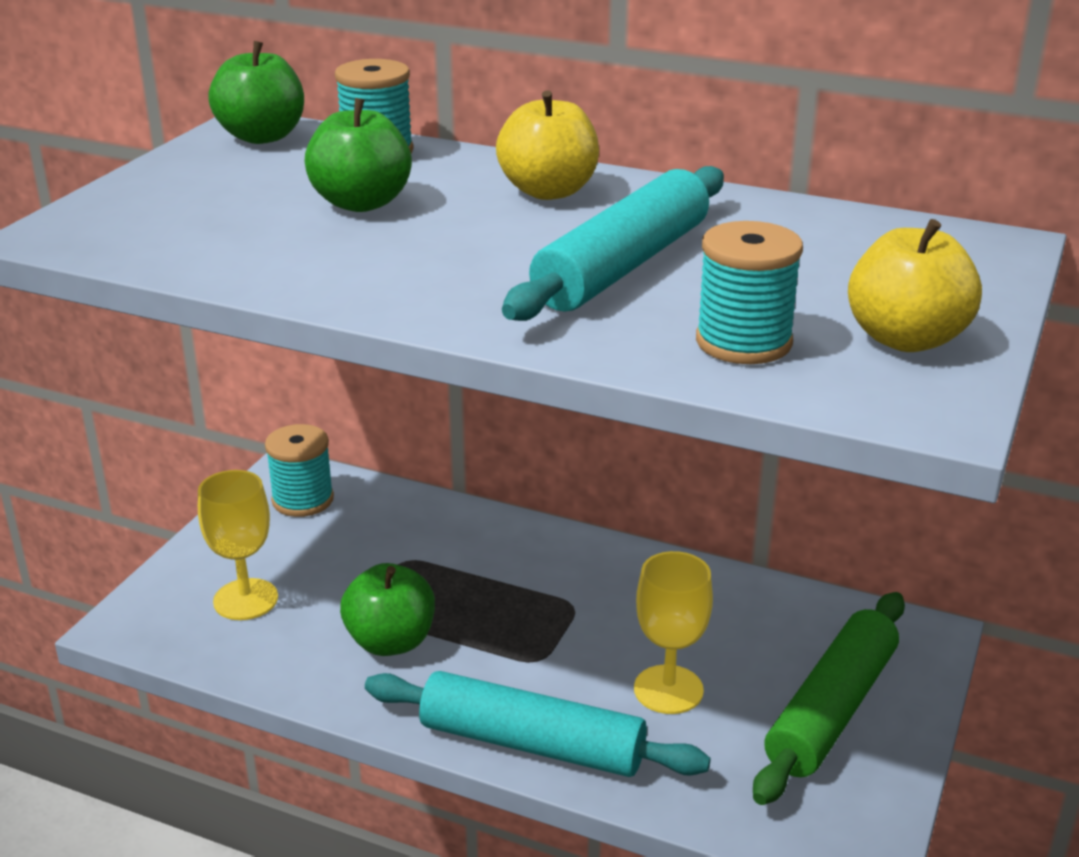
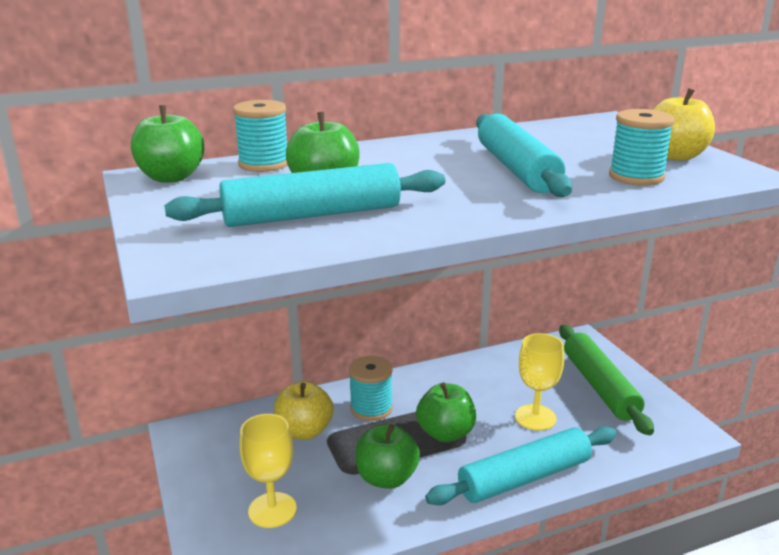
camera: 45 degrees left, 5 degrees down
turquoise spool [265,424,334,517] -> turquoise spool moved to [349,356,393,421]
yellow apple [496,90,599,200] -> yellow apple moved to [274,381,334,440]
none -> turquoise rolling pin [164,163,445,227]
none -> green apple [416,382,476,442]

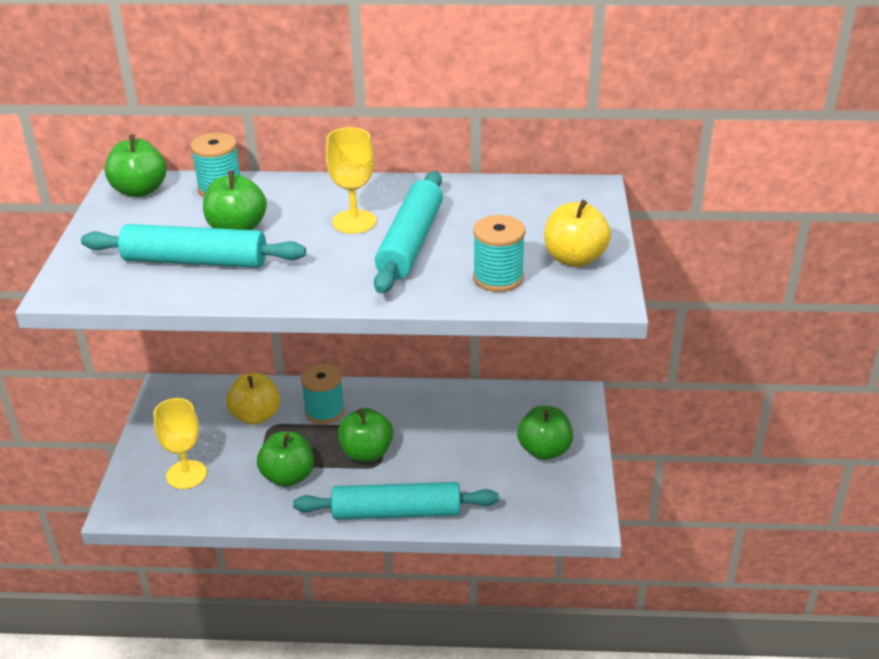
camera: 25 degrees right, 10 degrees up
yellow goblet [515,333,564,431] -> yellow goblet moved to [326,127,376,234]
green rolling pin [559,325,654,435] -> green apple [517,406,573,460]

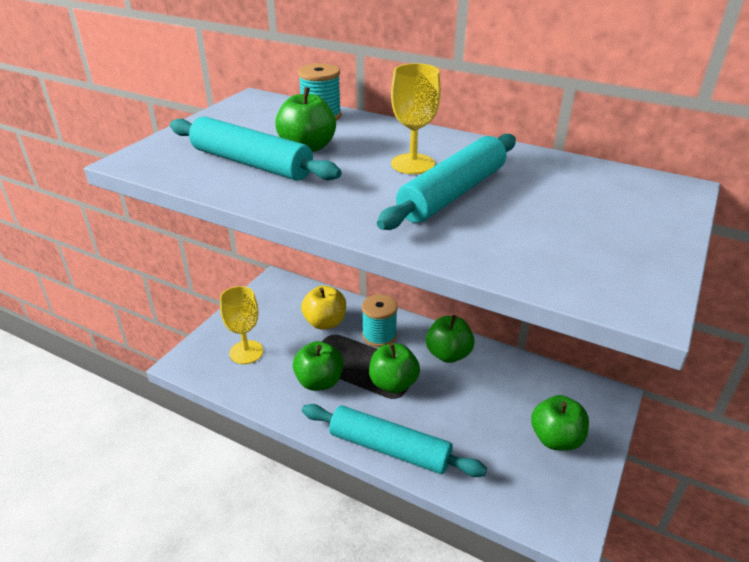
camera: 25 degrees right, 0 degrees up
green apple [105,134,166,197] -> green apple moved to [426,315,475,363]
turquoise spool [473,215,526,292] -> none
yellow apple [544,200,611,267] -> none

